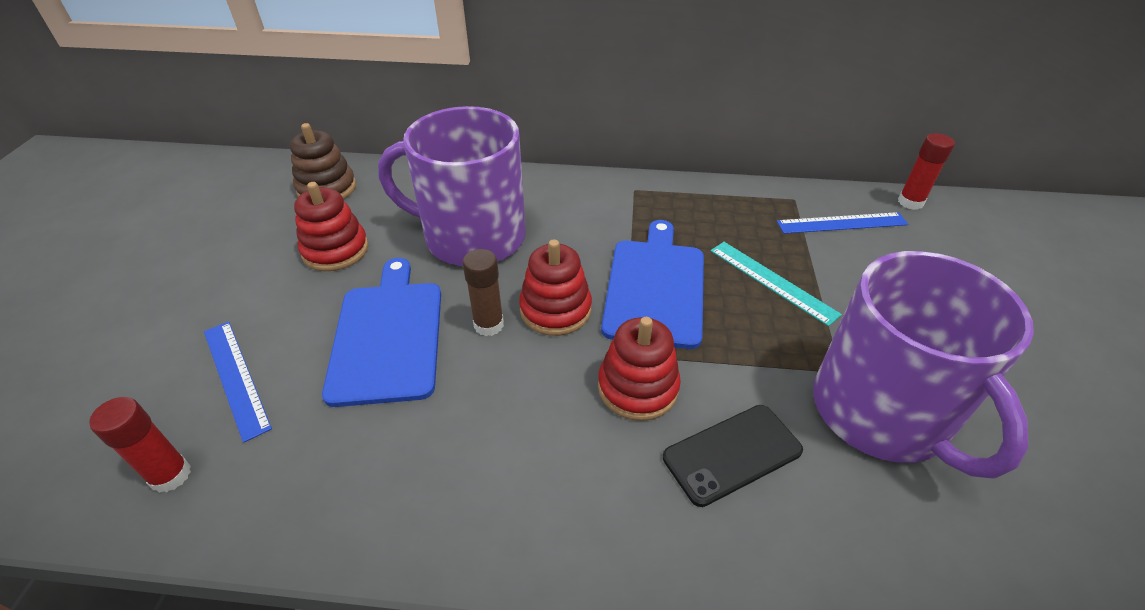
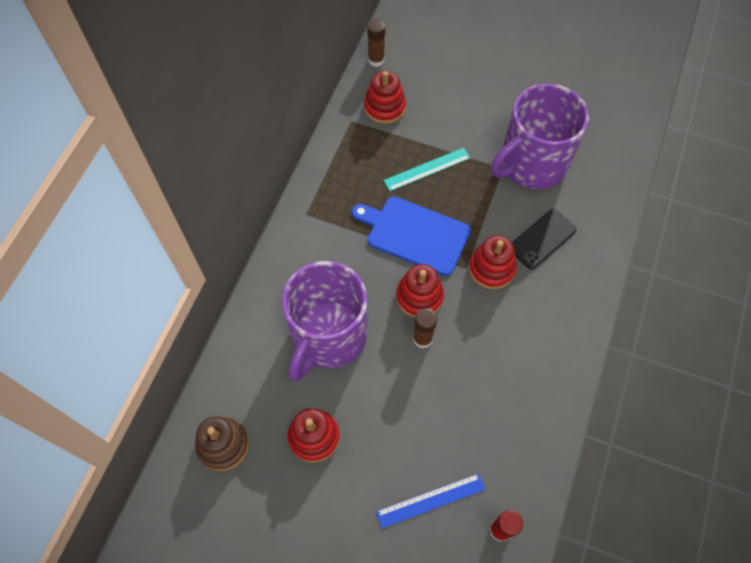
camera: 75 degrees left, 20 degrees up
blue cutting board [322,258,441,407] -> none
black phone [663,405,803,507] -> black phone turned 60 degrees clockwise [512,209,576,269]
blue ruler [777,212,908,234] -> red stacking toy [364,71,406,124]
purple mug [813,251,1034,479] -> purple mug turned 150 degrees clockwise [491,83,589,189]
red glue stick [898,133,955,210] -> brown glue stick [367,19,385,67]

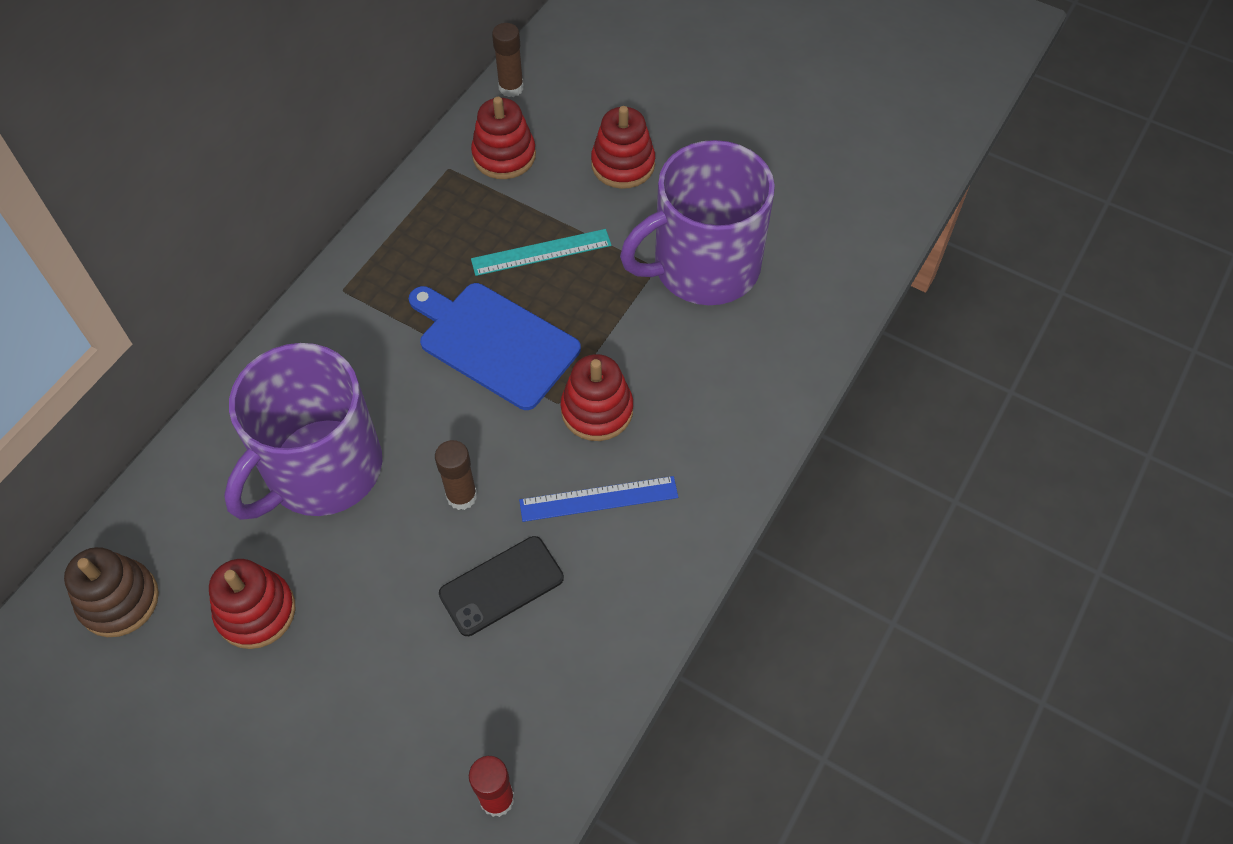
camera: 10 degrees right, 5 degrees down
blue ruler [376,473,485,528] -> blue ruler moved to [519,476,678,522]
red stacking toy [396,264,444,318] -> red stacking toy moved to [591,106,655,189]
black phone [512,209,576,269] -> black phone moved to [439,536,564,636]

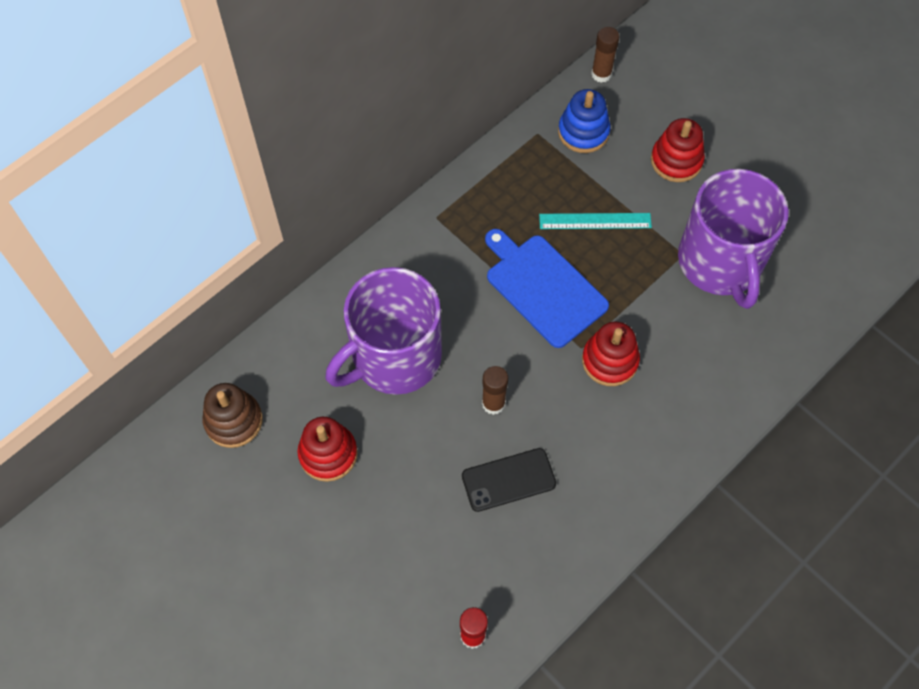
camera: 15 degrees right, 5 degrees up
red stacking toy [471,97,536,179] -> blue stacking toy [558,89,610,153]
blue ruler [519,476,678,522] -> none
purple mug [620,140,775,305] -> purple mug turned 90 degrees counterclockwise [678,169,789,309]

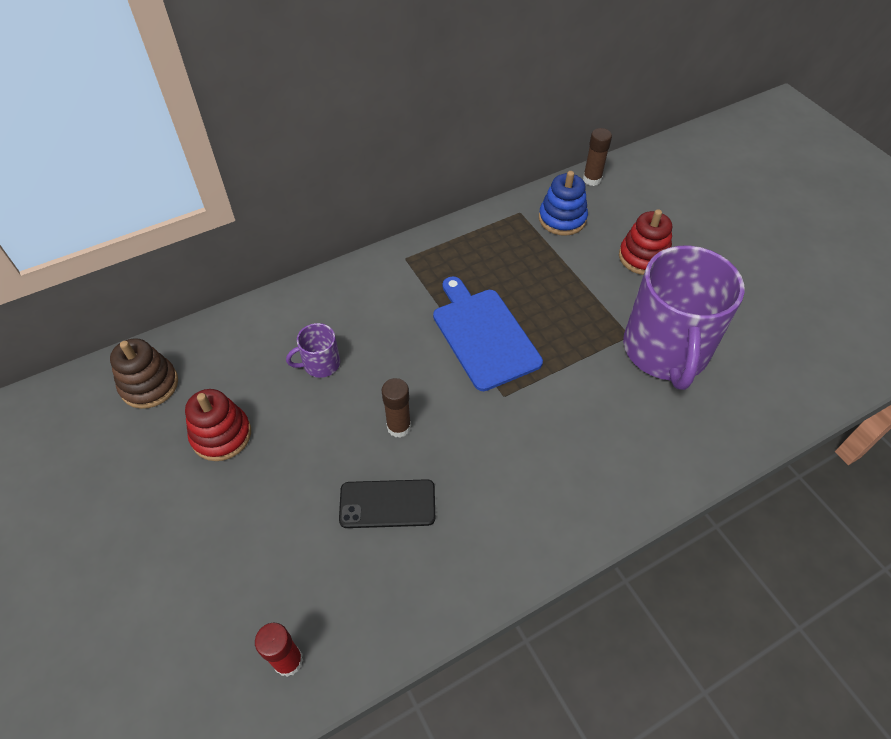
camera: 15 degrees right, 10 degrees down
purple mug [326,267,442,395] -> purple mug [286,323,340,378], size x0.42
turquoise ruler [539,213,652,229] -> none
red stacking toy [582,321,640,386] -> none

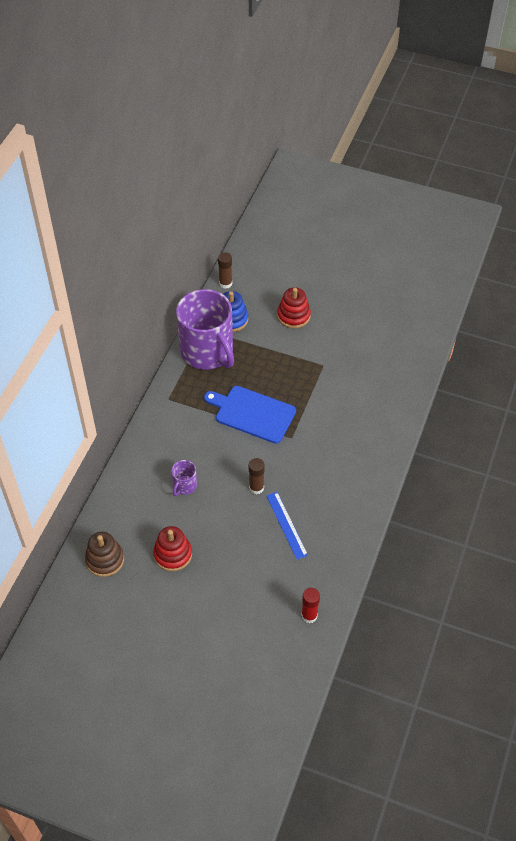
camera: 40 degrees left, 0 degrees up
black phone [339,479,435,528] -> blue ruler [266,492,308,559]
purple mug [623,246,745,390] -> purple mug moved to [176,289,234,370]

